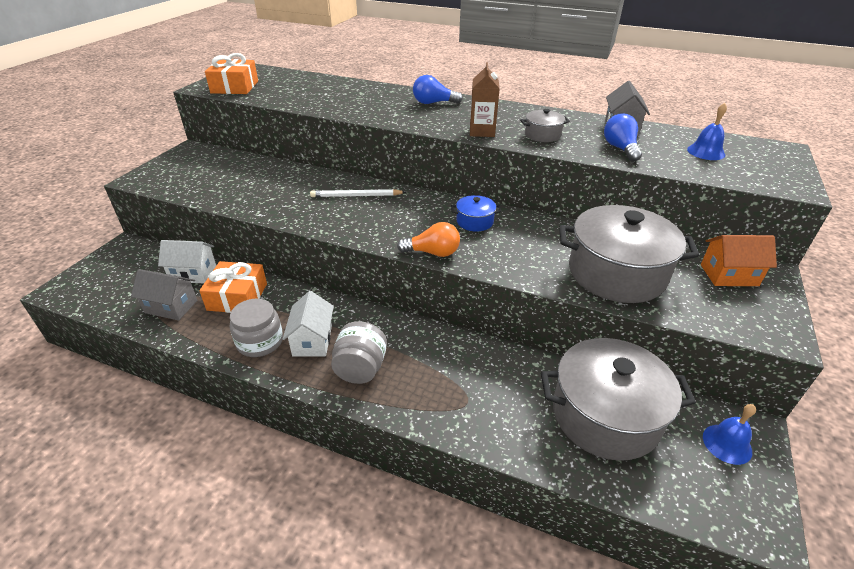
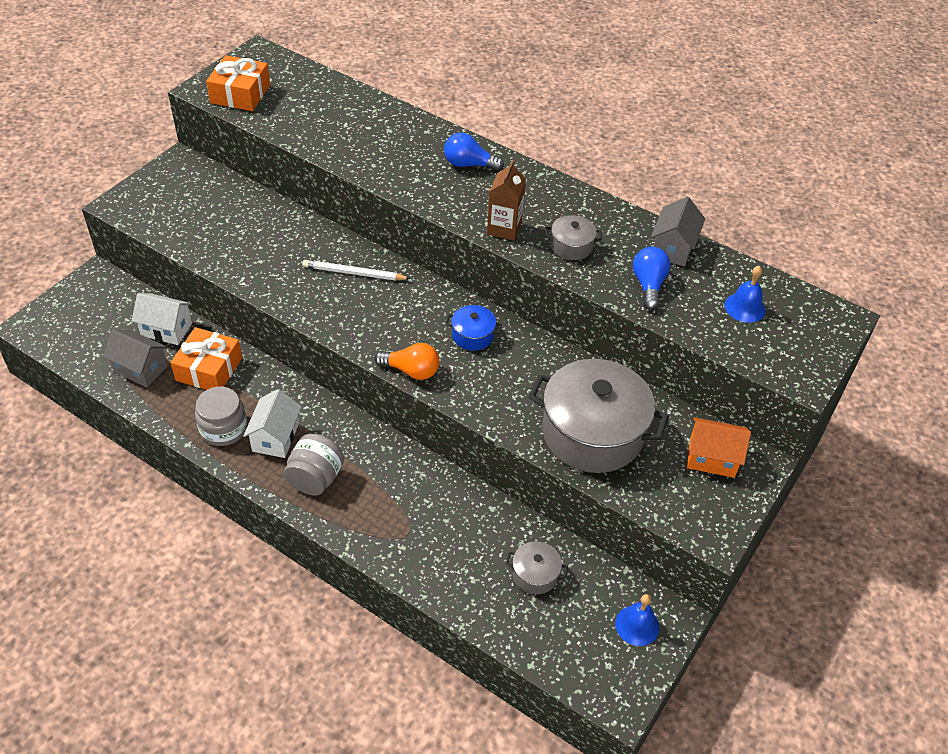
camera: 10 degrees right, 10 degrees up
grey pot [541,338,696,461] -> grey pot [506,542,568,594], size x0.44

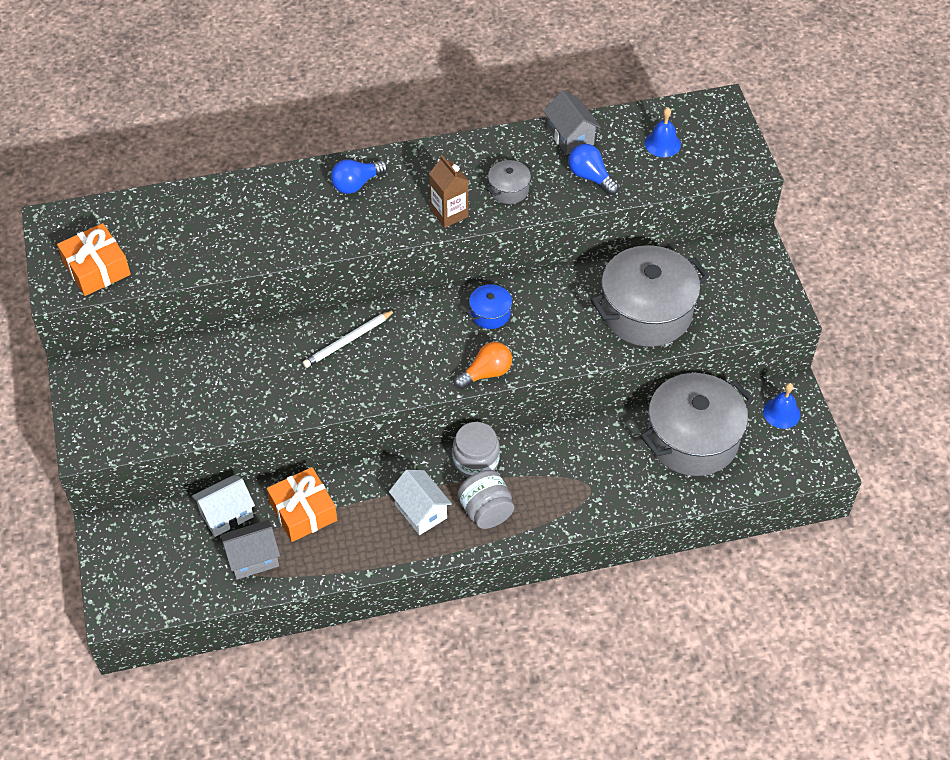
camera: 45 degrees left, 5 degrees up
grey jar [195,387,247,446] -> grey jar moved to [452,422,500,478]
grey pot [506,542,568,594] -> grey pot [640,373,754,476], size x2.26
orange house [687,417,751,478] -> none

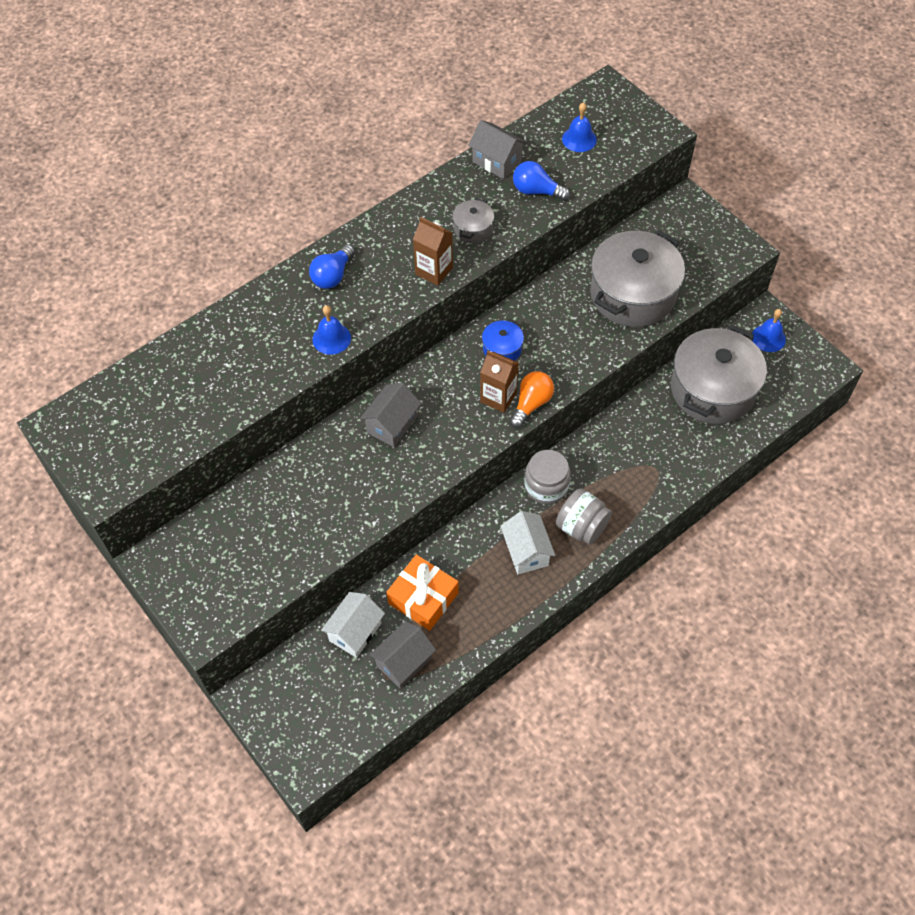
camera: 25 degrees left, 5 degrees up
orange gift [57,223,131,296] -> none
white pencil [303,310,395,368] -> grey house [360,383,421,447]
white house [389,470,452,535] -> white house turned 45 degrees clockwise [501,511,555,574]
none -> blue bell [312,305,351,355]
none -> brown carton [480,351,519,413]

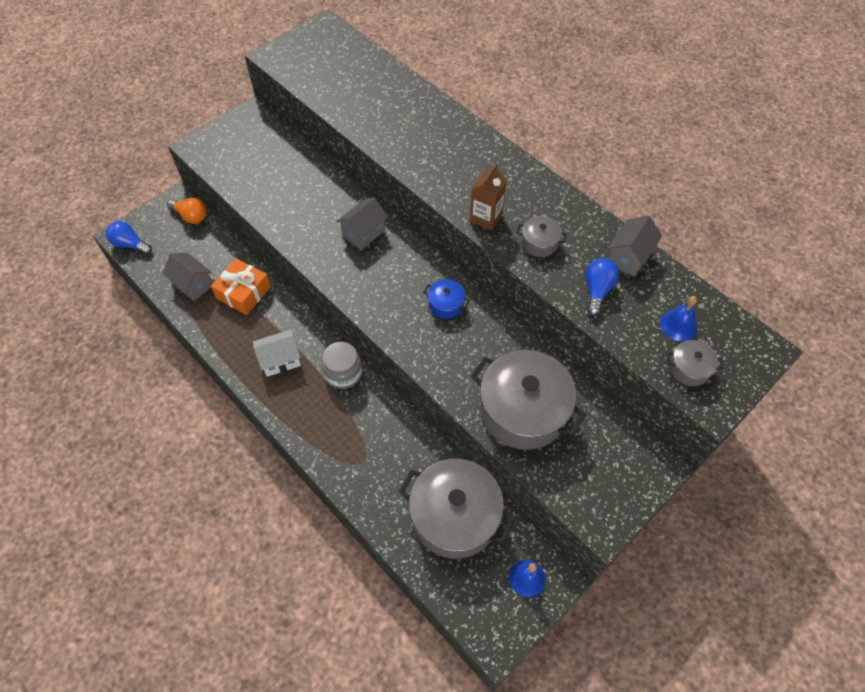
camera: 85 degrees right, 0 degrees up
blue light bulb [309,245,355,289] -> blue light bulb moved to [106,221,152,254]
blue bell [312,305,351,355] -> none
white house [321,592,385,658] -> none
grey house [360,383,421,447] -> grey house turned 75 degrees counterclockwise [336,197,388,250]
brown carton [480,351,519,413] -> none
orange light bulb [510,371,554,428] -> orange light bulb moved to [167,198,206,224]
grey jar [556,488,612,545] -> none
none -> grey pot [667,340,723,386]

